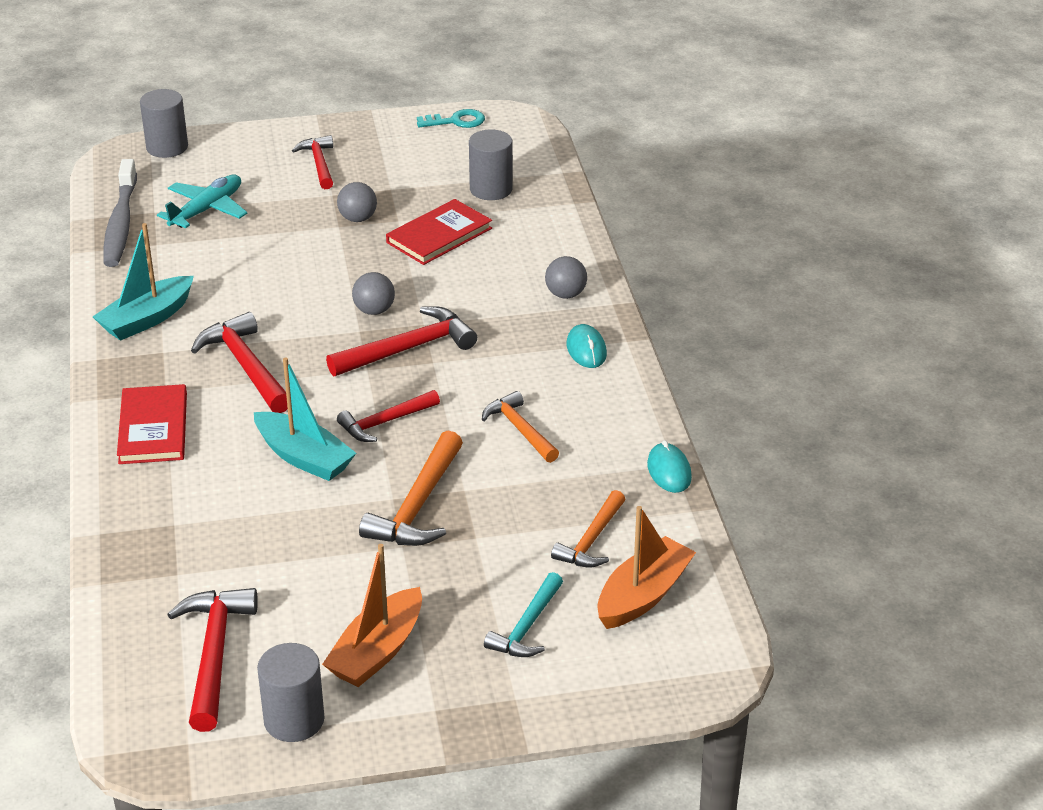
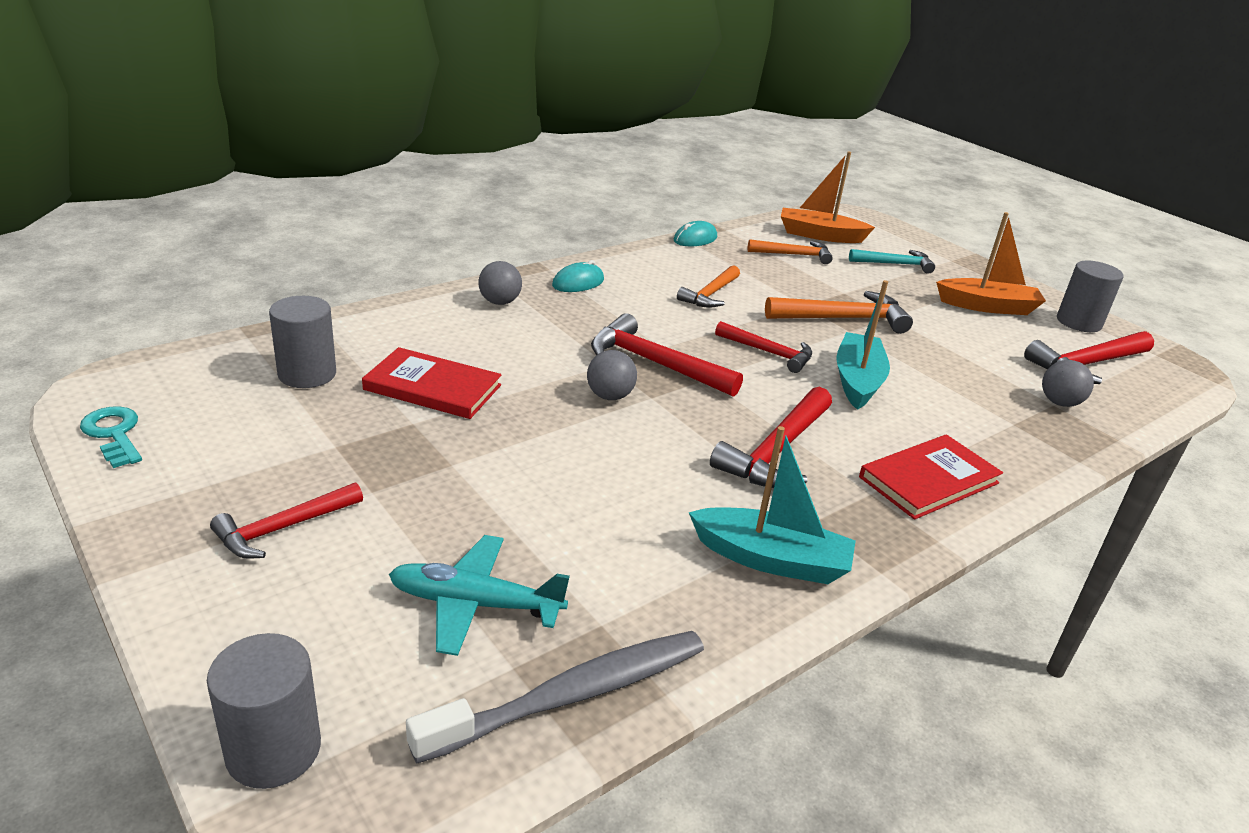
camera: 120 degrees left, 5 degrees down
grey ball [337,182,377,222] -> grey ball moved to [1042,360,1094,407]

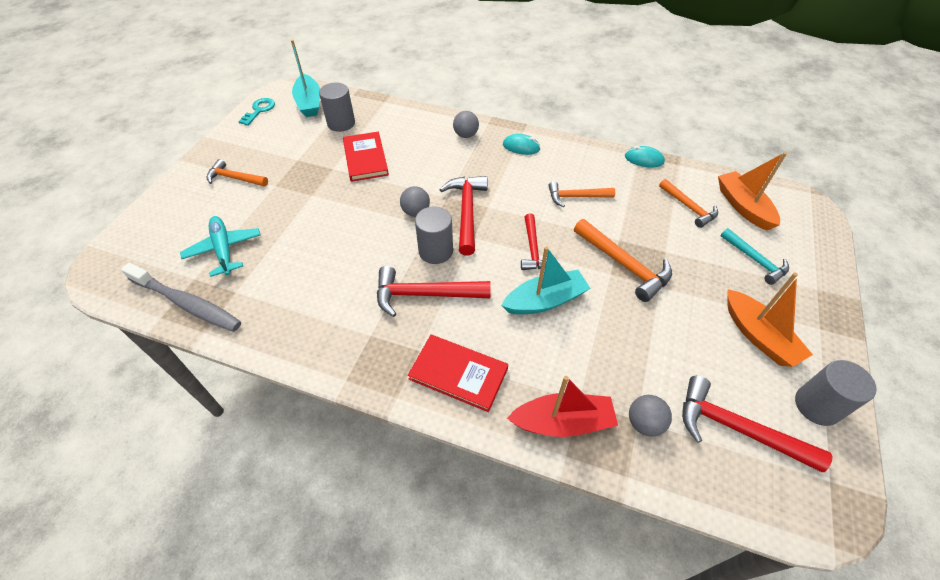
camera: 60 degrees right, 20 degrees up
grey cylinder [207,633,321,789] -> grey cylinder moved to [415,206,453,264]
red hammer [210,483,363,558] -> orange hammer [206,159,268,186]
turquoise boat [689,426,856,584] -> turquoise boat moved to [291,40,320,117]
none -> red boat [507,376,618,437]

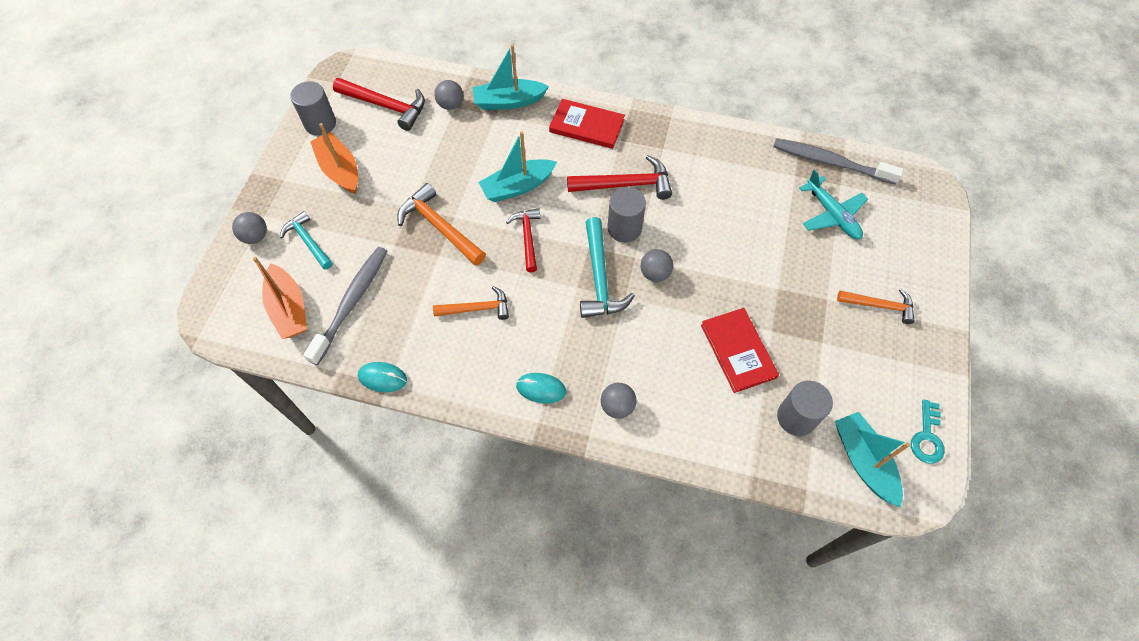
camera: 175 degrees right, 10 degrees up
red hammer [439,176,488,255] -> turquoise hammer [580,217,635,318]
red boat [507,376,618,437] -> turquoise boat [472,44,549,110]
orange hammer [659,179,718,228] -> grey toothbrush [303,247,388,365]
none -> grey ball [232,212,267,244]

